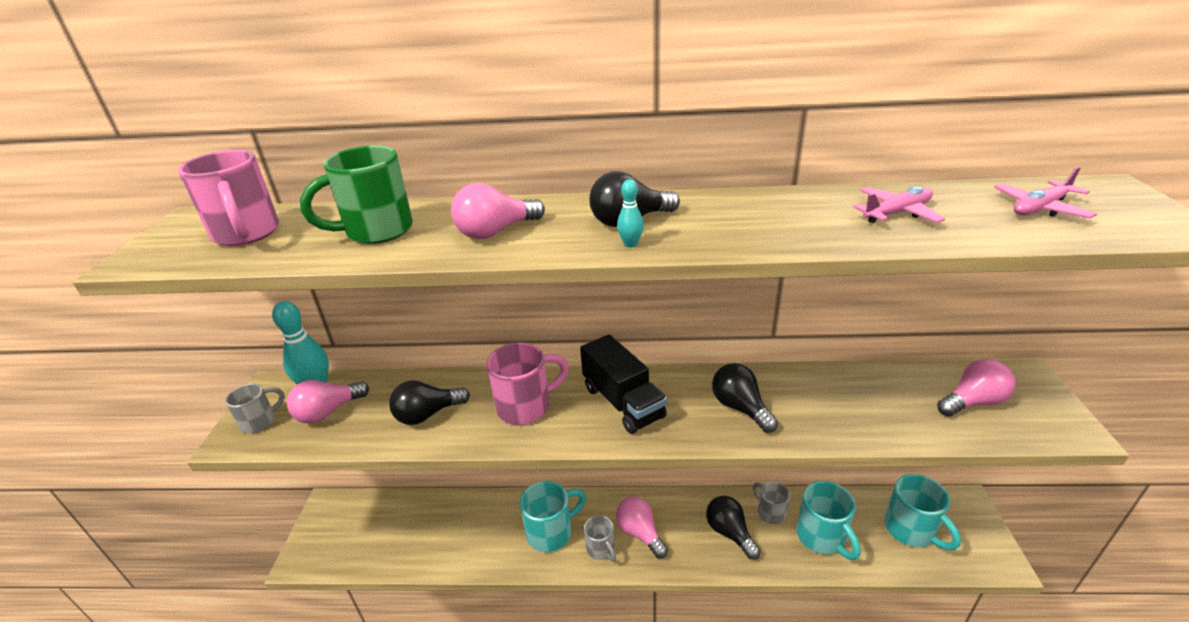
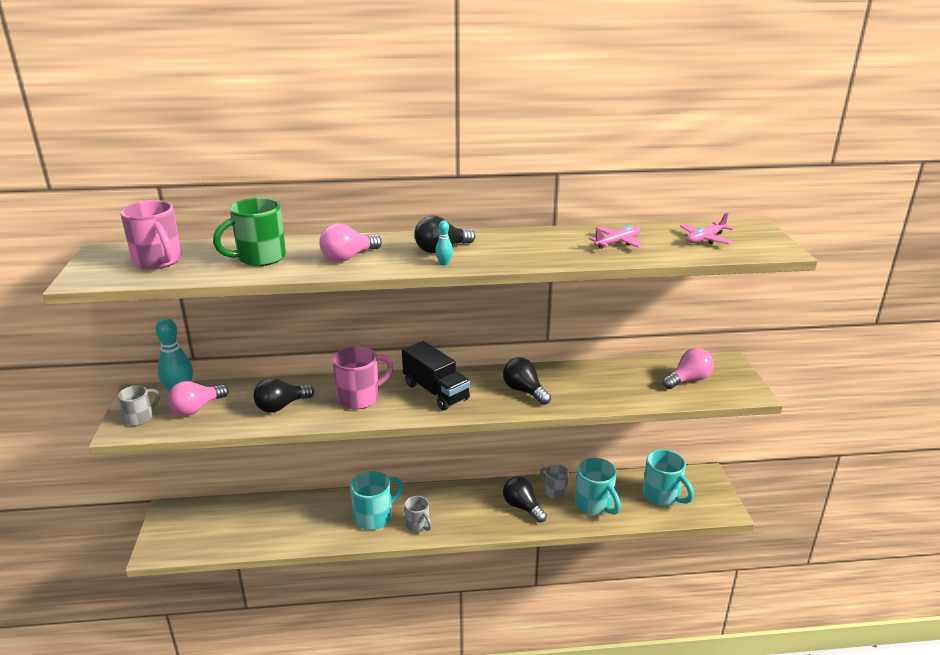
camera: 10 degrees left, 5 degrees down
pink light bulb [616,497,668,559] -> none

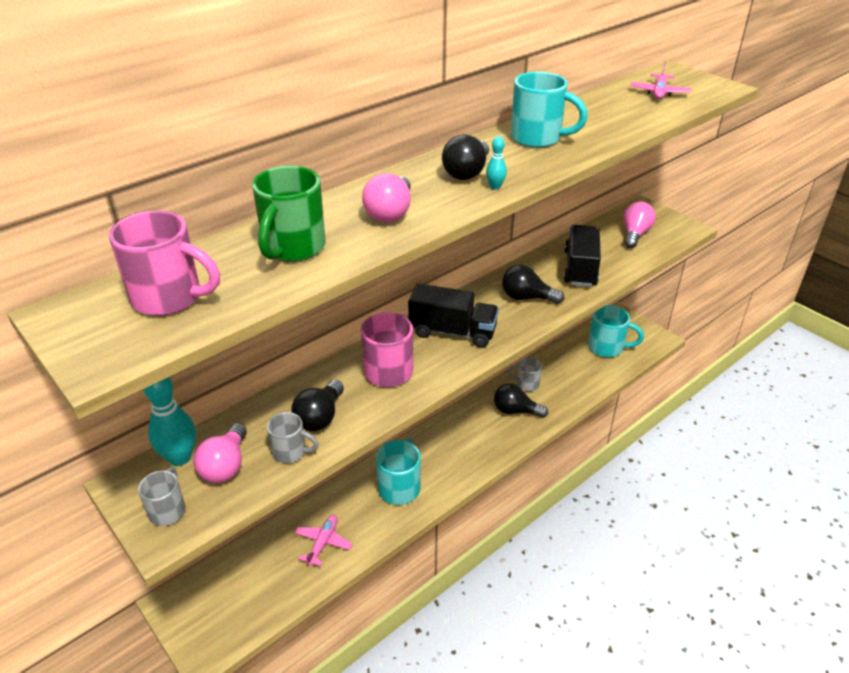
camera: 35 degrees left, 10 degrees up
grey mug [404,496,432,532] -> grey mug moved to [267,412,319,463]
turquoise mug [575,458,621,515] -> turquoise mug moved to [511,72,588,148]
pink plane [589,225,644,249] -> pink plane moved to [295,515,353,566]
none -> black truck [564,225,601,287]

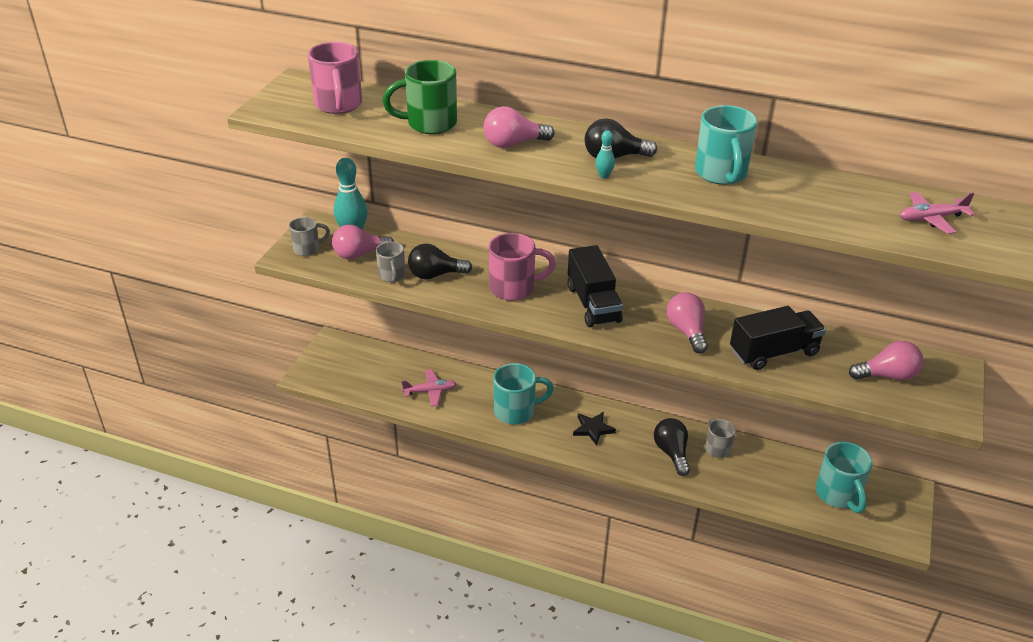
camera: 60 degrees right, 0 degrees up
black light bulb [502,265,564,304] -> pink light bulb [667,292,708,353]
none -> black star [573,412,616,445]

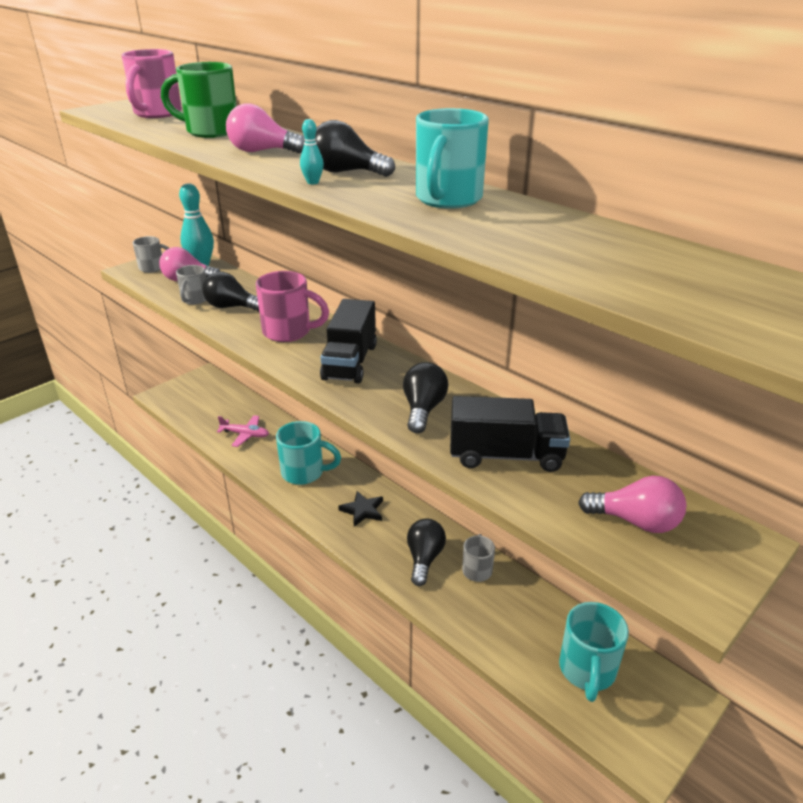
camera: 25 degrees right, 5 degrees down
pink light bulb [667,292,708,353] -> black light bulb [403,362,448,433]
pink plane [900,192,975,234] -> none

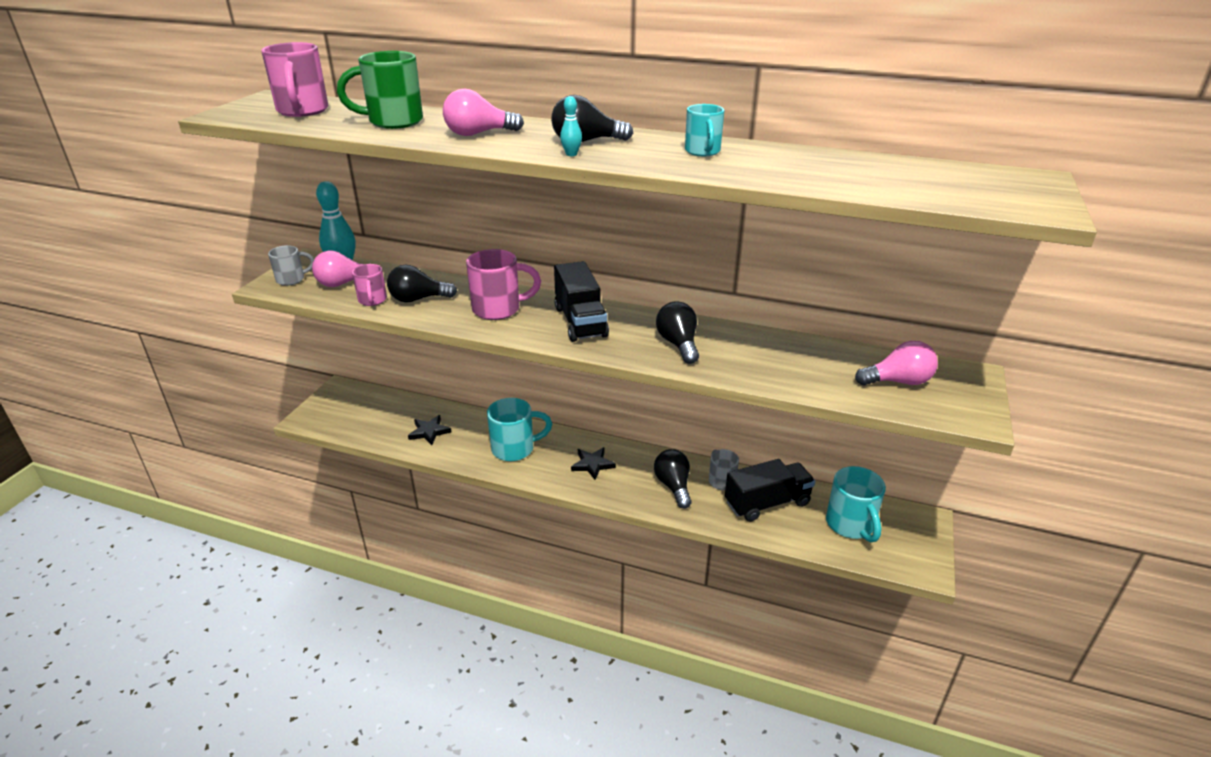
camera: 25 degrees left, 0 degrees up
grey mug [176,265,206,305] -> pink mug [352,264,387,306]
pink plane [217,415,269,447] -> black star [408,415,452,445]
turquoise mug [416,108,489,209] -> turquoise mug [685,104,724,156], size x0.61
black truck [450,396,570,472] -> black truck moved to [725,459,815,522]

